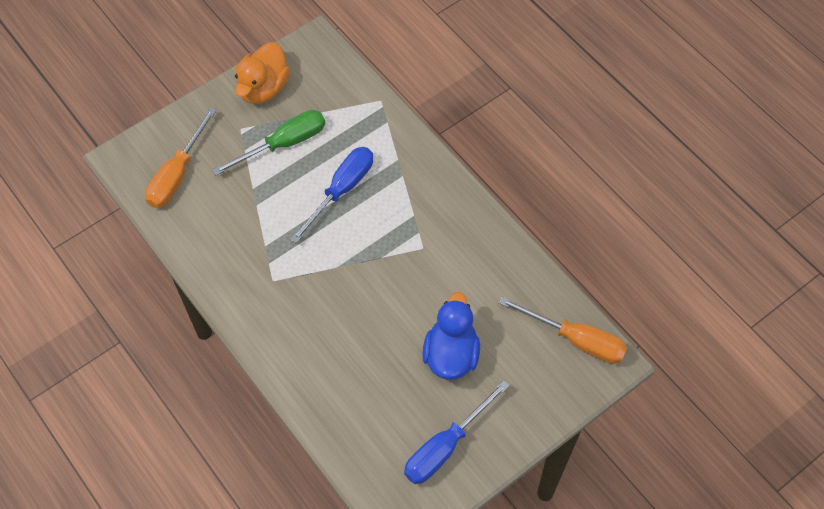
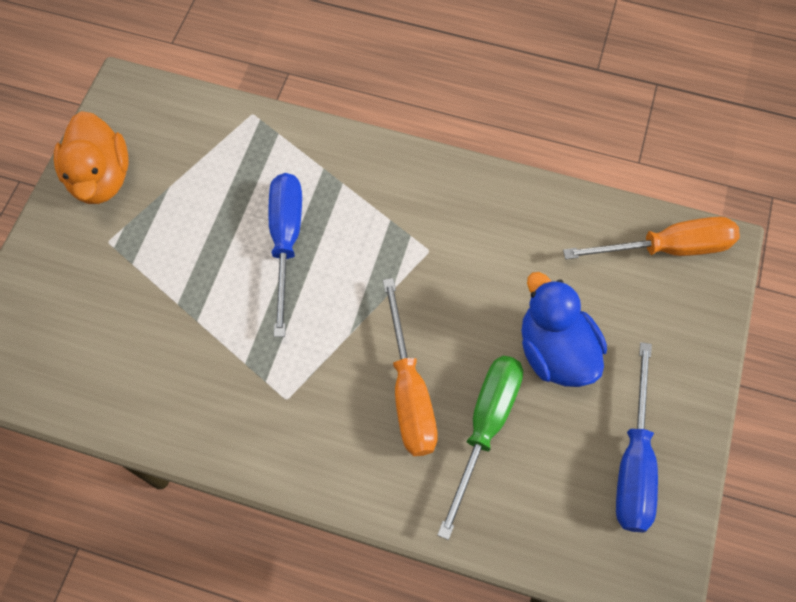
camera: 35 degrees left, 5 degrees up
orange screwdriver [145,107,217,208] -> orange screwdriver moved to [383,278,438,456]
green screwdriver [212,110,325,175] -> green screwdriver moved to [437,356,523,540]

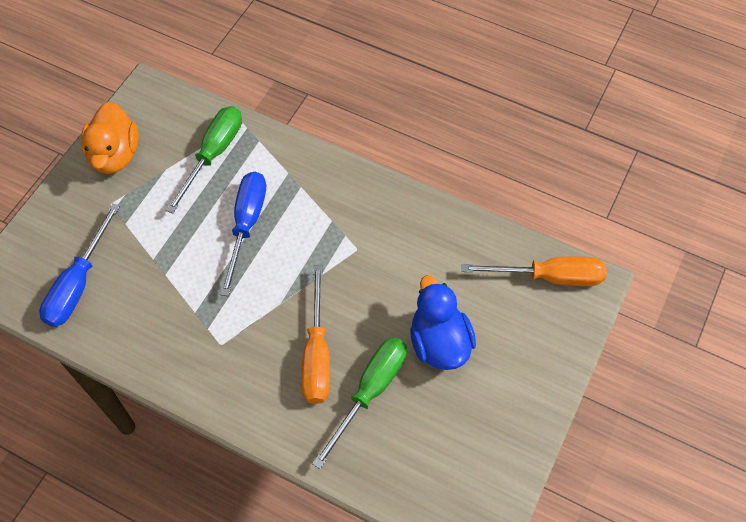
camera: 10 degrees right, 5 degrees down
blue screwdriver [616,342,658,533] -> blue screwdriver moved to [39,204,120,327]
none -> green screwdriver [166,106,242,214]

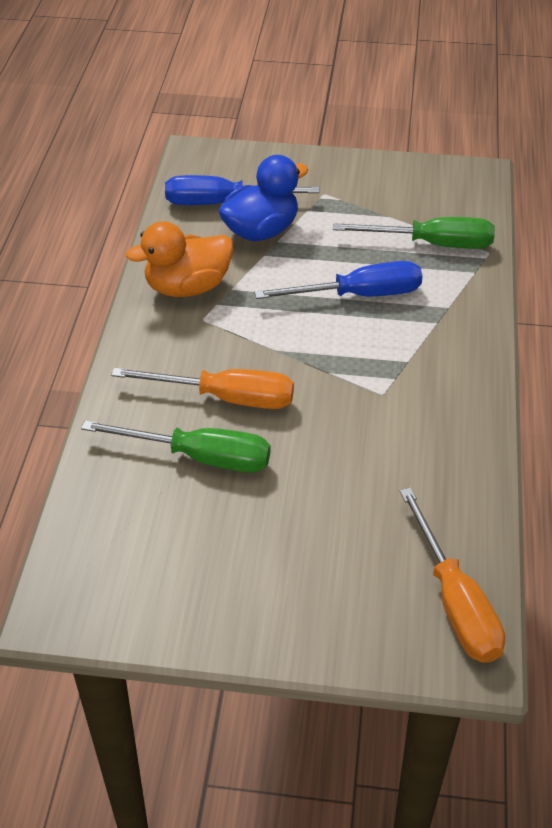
camera: 70 degrees right, 15 degrees down
orange duck [81,102,139,174] -> orange duck moved to [126,221,234,297]
orange screwdriver [301,265,330,404] -> orange screwdriver turned 150 degrees counterclockwise [111,368,294,409]
blue duck [410,275,476,370] -> blue duck moved to [219,155,308,241]

